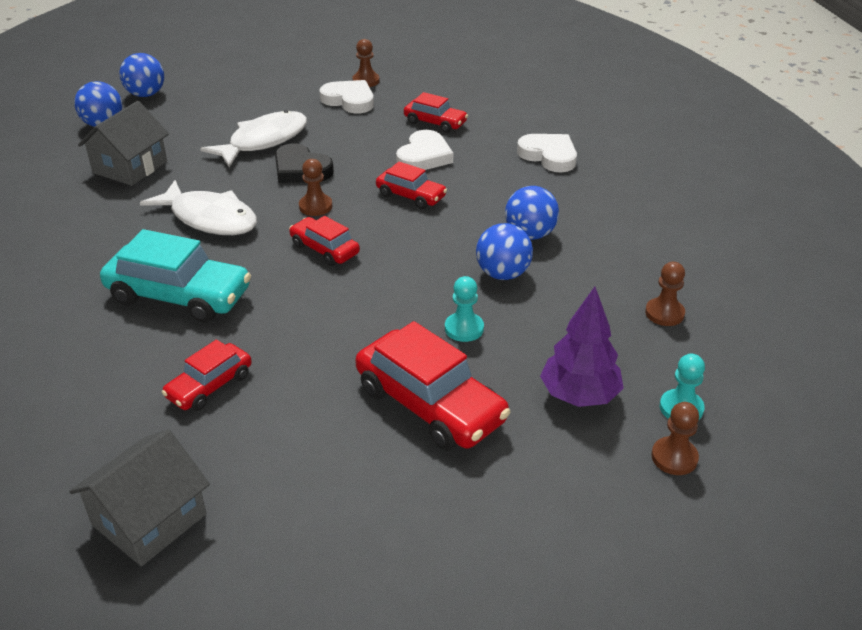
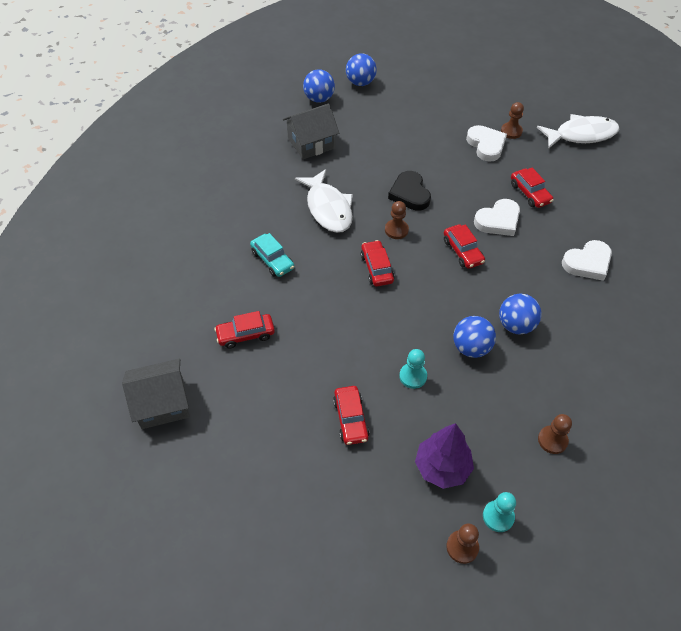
camera: 35 degrees right, 15 degrees up
turquoise car [100,229,251,322] -> turquoise car [250,233,294,277], size x0.57
white fish [200,110,307,167] -> white fish moved to [537,114,619,149]
red car [355,321,510,450] -> red car [333,386,370,445], size x0.57
white heart [517,134,577,172] -> white heart turned 75 degrees clockwise [562,240,612,281]

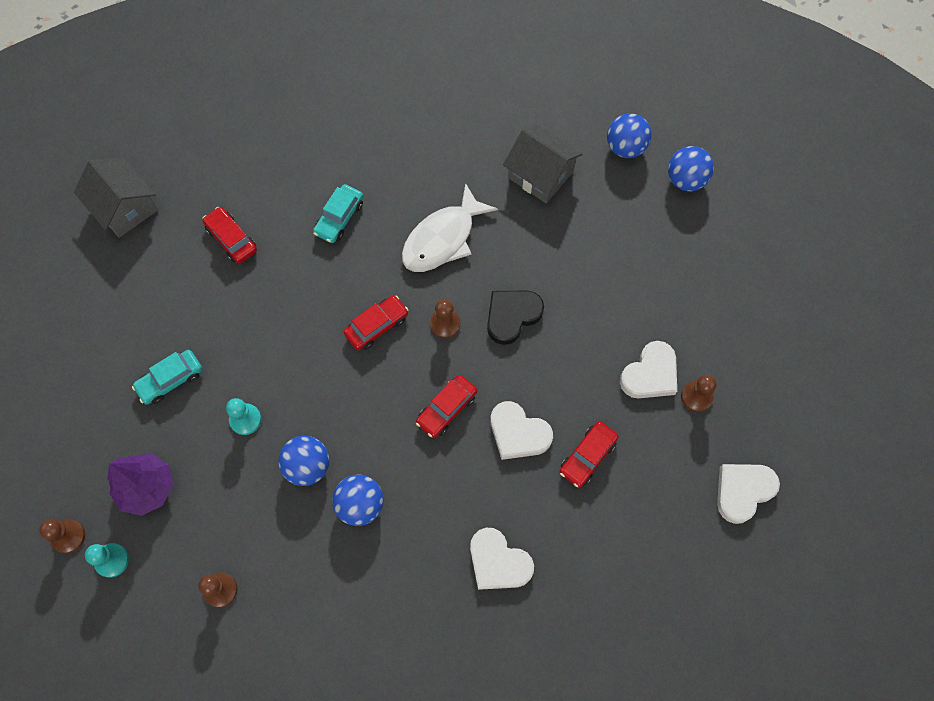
camera: 65 degrees right, 15 degrees up
red car [333,386,370,445] -> turquoise car [132,350,202,405]
white fish [537,114,619,149] -> white heart [717,464,780,524]

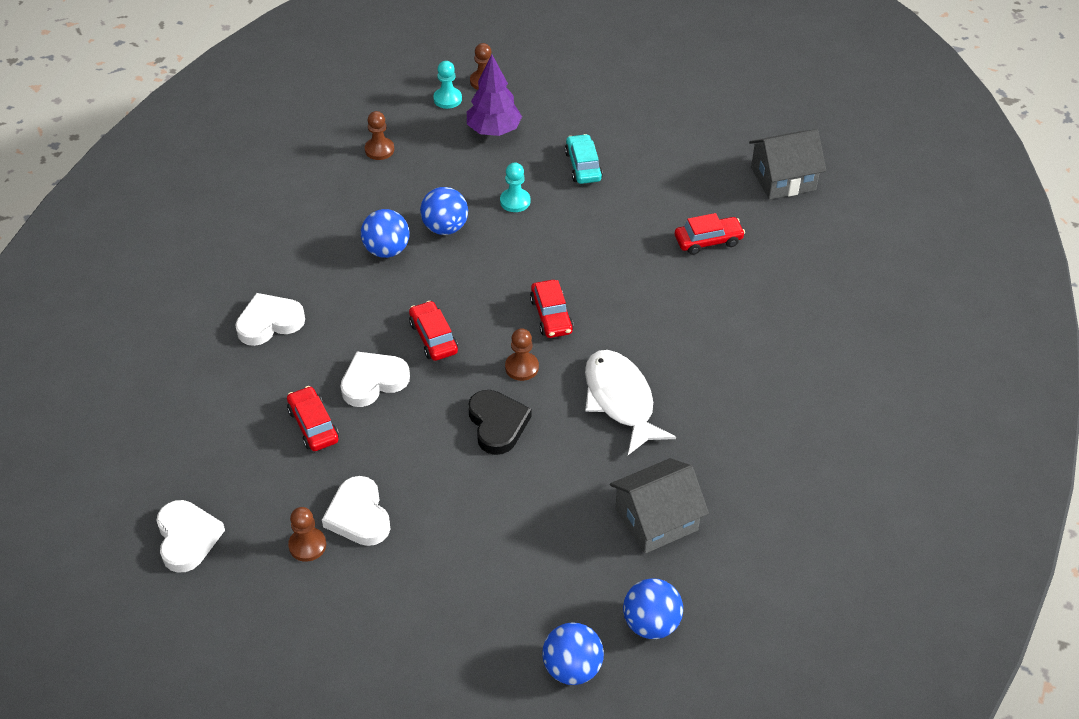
camera: 115 degrees right, 20 degrees down
turquoise car [313,184,363,243] -> none

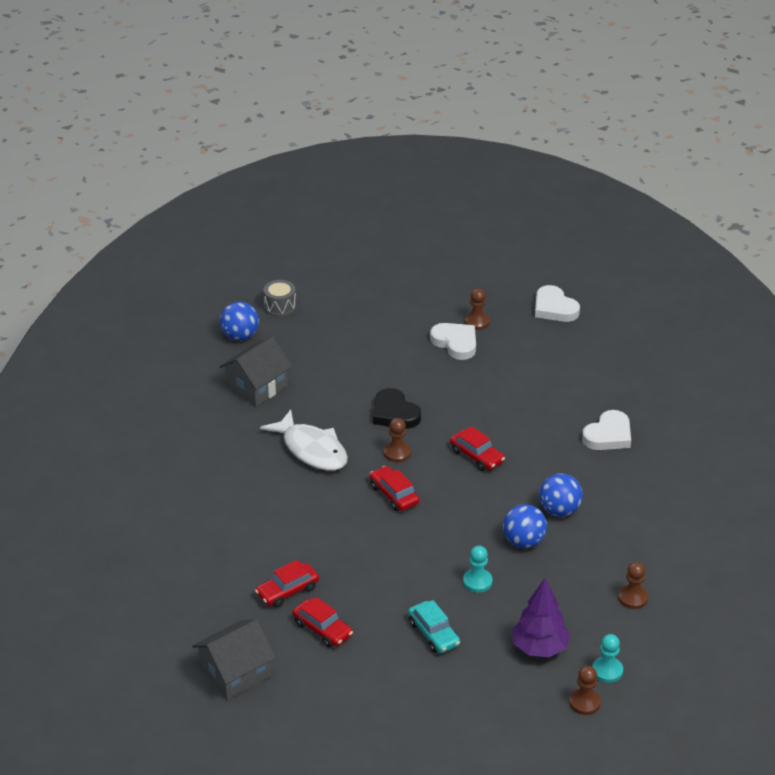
camera: 160 degrees right, 10 degrees down
red car [287,386,339,451] -> red car moved to [293,597,353,648]
white heart [340,352,410,407] -> none
blue ball [542,622,604,685] -> grey drum [263,280,296,317]

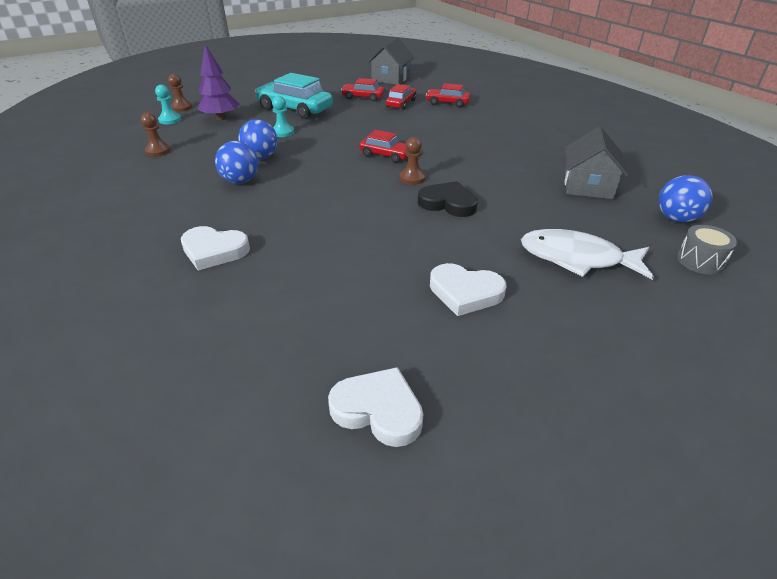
camera: 150 degrees right, 0 degrees up
white fish [260,410,348,471] -> white fish moved to [521,229,654,280]
turquoise car [408,600,460,653] -> turquoise car [255,73,333,119], size x1.77
red car [450,426,505,471] -> red car moved to [426,83,471,107]
brown pawn [465,288,490,330] -> none
white heart [582,410,631,450] -> white heart turned 90 degrees counterclockwise [181,226,250,270]

